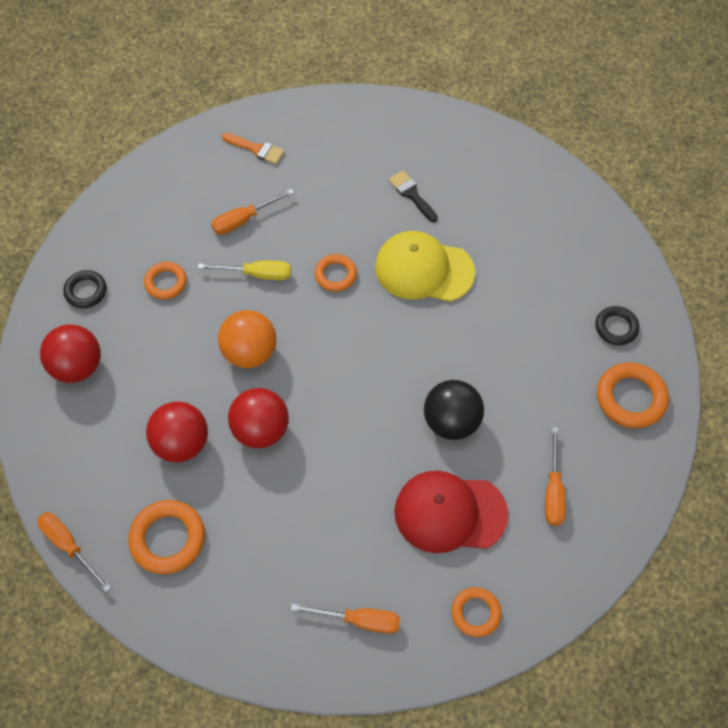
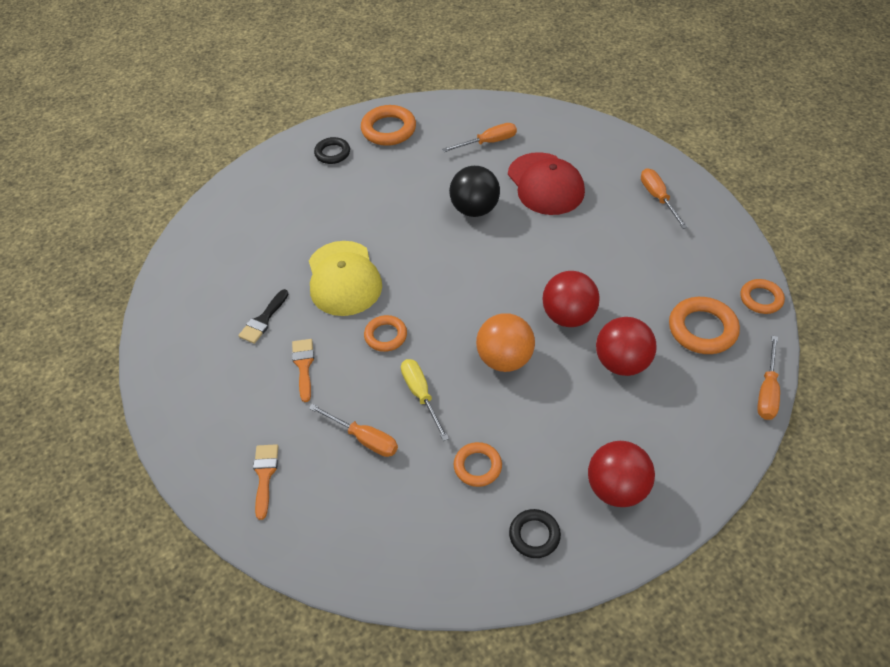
camera: 115 degrees left, 10 degrees down
orange ring [451,587,501,637] -> orange ring moved to [740,279,785,314]
none -> orange brush [292,339,314,402]

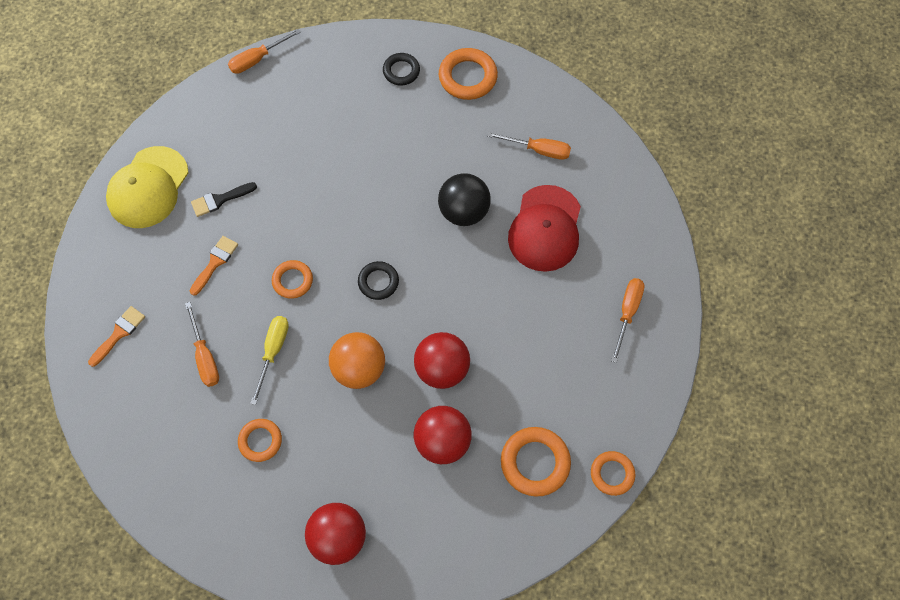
camera: 35 degrees right, 15 degrees up
yellow cap [309,241,382,316] -> yellow cap moved to [106,146,189,228]
black ring [509,509,561,558] -> black ring moved to [358,261,399,300]
orange screwdriver [757,336,780,420] -> orange screwdriver moved to [228,29,301,74]

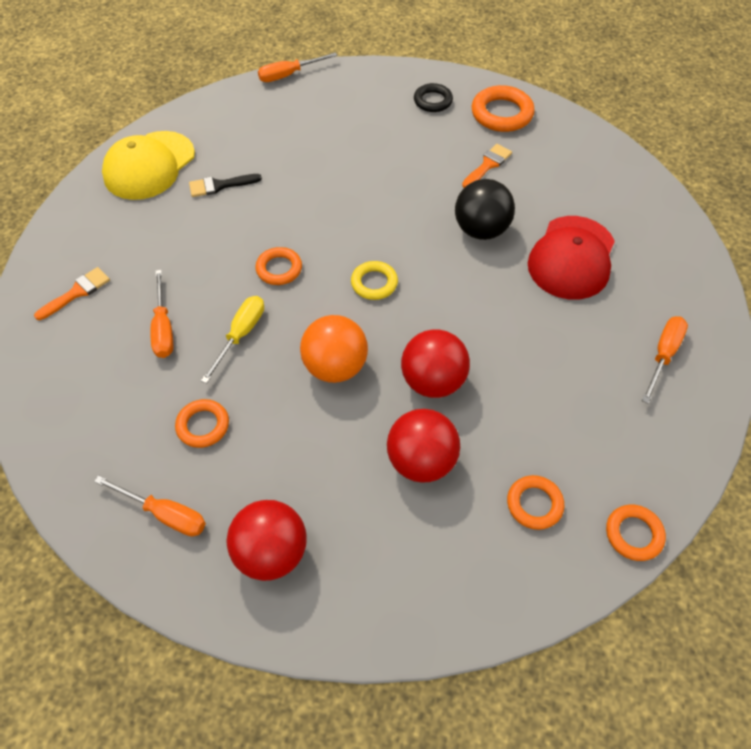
camera: 10 degrees right, 10 degrees down
orange brush [190,236,238,296] -> orange brush moved to [462,144,512,188]
black ring [358,261,399,300] -> yellow ring [351,261,398,300]
orange screwdriver [487,132,571,160] -> orange screwdriver moved to [94,475,206,537]
orange ring [501,427,571,497] -> orange ring [507,475,564,530], size x0.64

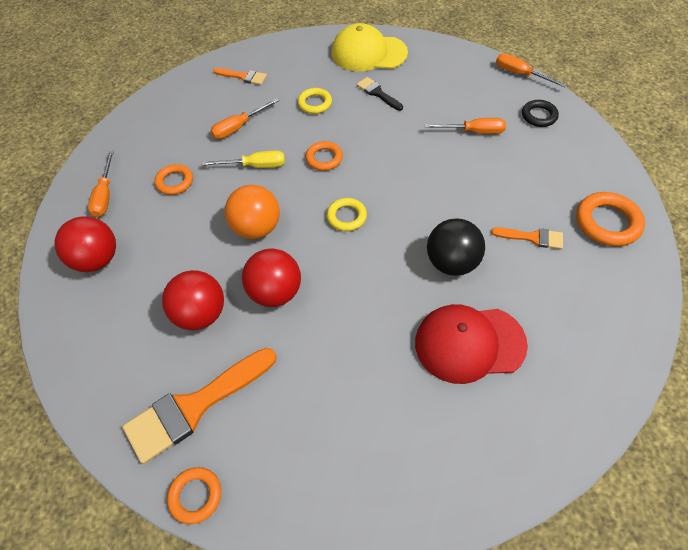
camera: 65 degrees right, 0 degrees up
black ring [414,83,453,112] -> black ring moved to [522,100,559,127]
orange ring [507,475,564,530] -> orange brush [122,348,276,464]
orange screwdriver [642,316,688,404] -> orange screwdriver moved to [424,118,506,134]
none -> yellow ring [298,88,332,114]

